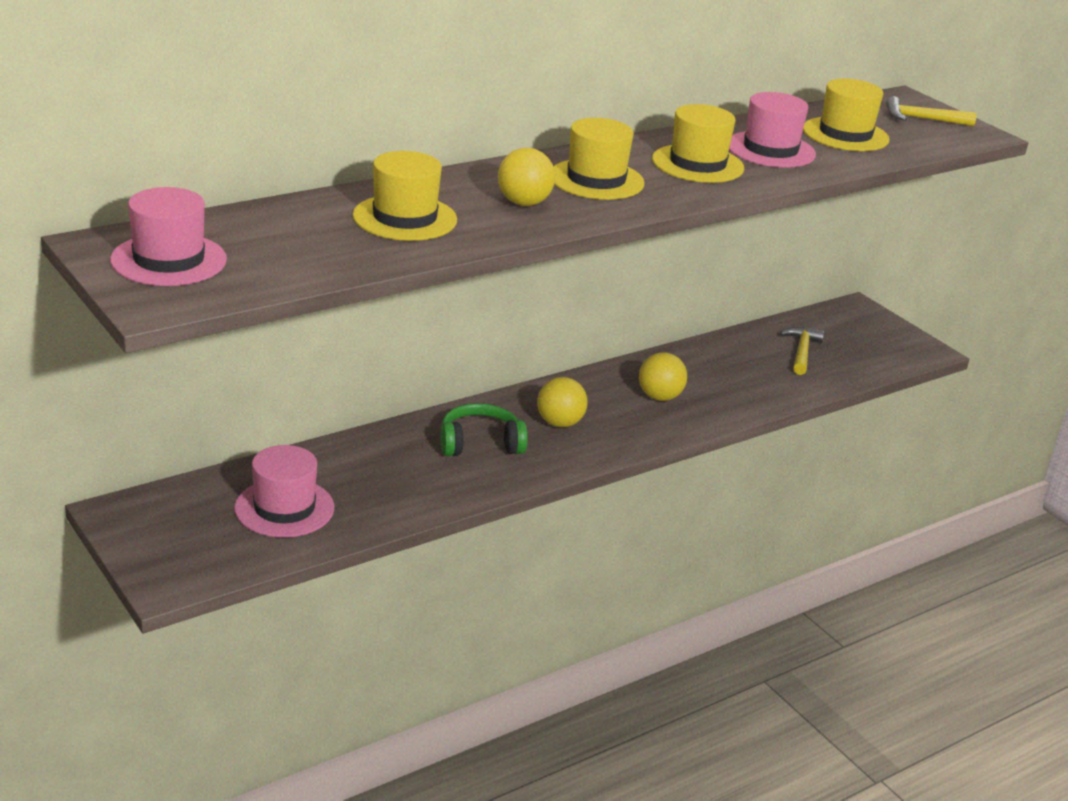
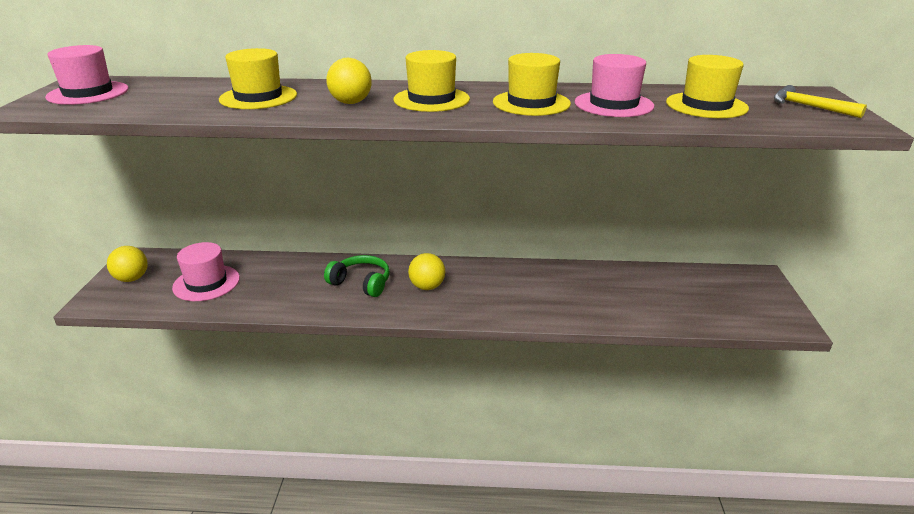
camera: 40 degrees right, 0 degrees up
yellow ball [639,352,687,401] -> yellow ball moved to [107,246,148,282]
yellow hammer [780,327,824,375] -> none

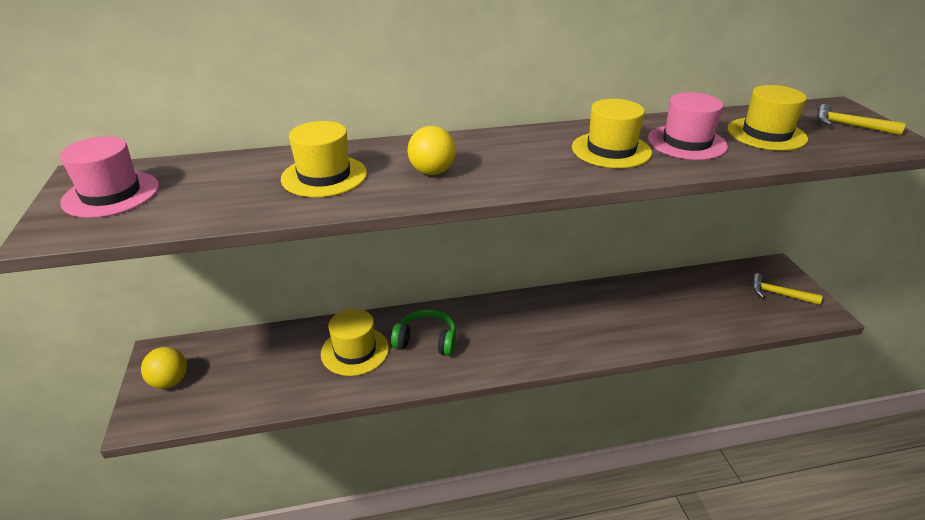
camera: 15 degrees left, 5 degrees up
pink hat [172,242,240,301] -> none
yellow hat [394,50,470,112] -> yellow hat moved to [321,309,389,376]
yellow ball [408,253,445,290] -> none
none -> yellow hammer [752,273,822,305]

